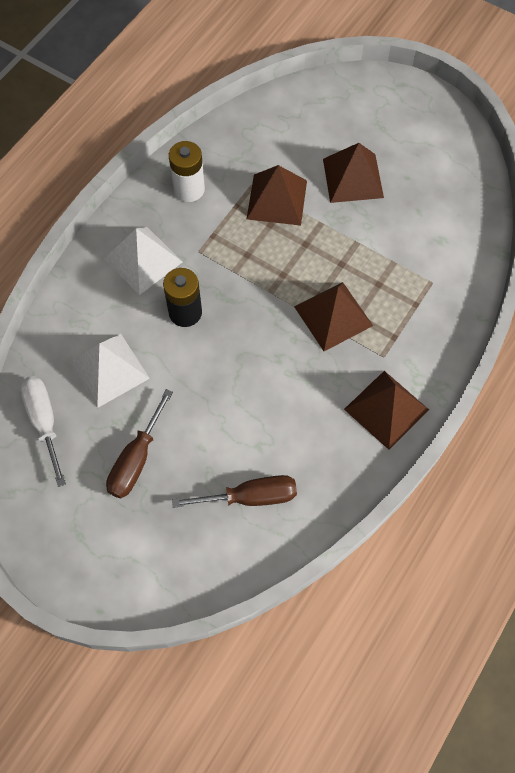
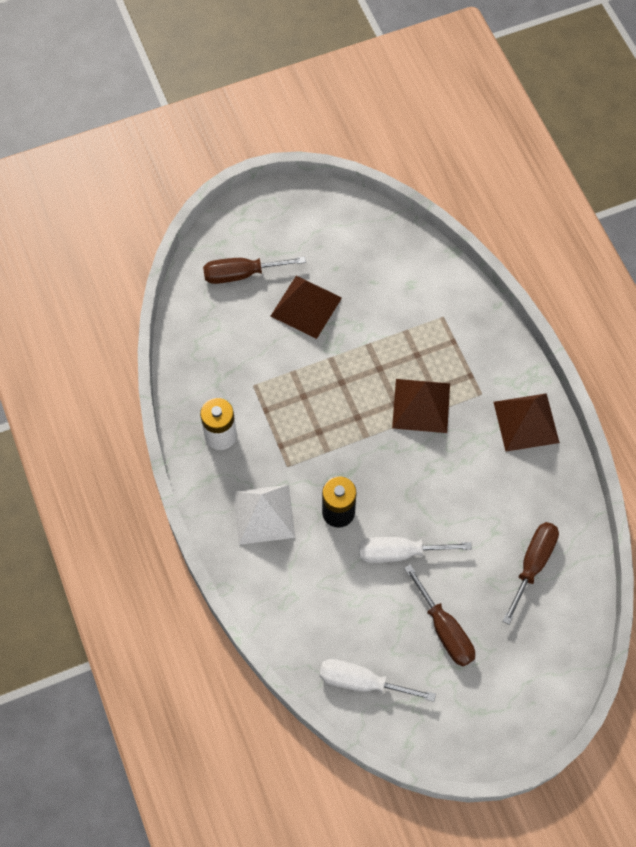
camera: 55 degrees left, 0 degrees up
white pyramid [70,334,150,408] -> none
brown pyramid [247,165,307,226] -> none
none -> brown screwdriver [203,257,306,284]
none -> white screwdriver [359,537,472,563]

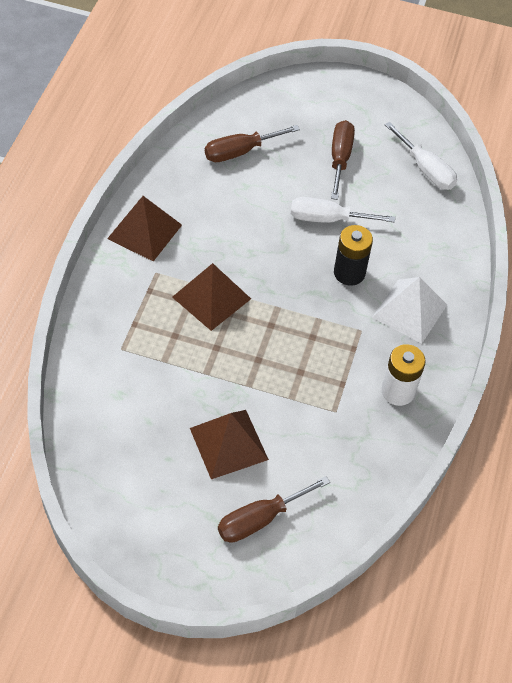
camera: 145 degrees left, 10 degrees down
brown screwdriver [203,257,306,284] -> brown screwdriver turned 120 degrees clockwise [218,476,330,543]
white screwdriver [359,537,472,563] -> white screwdriver turned 150 degrees clockwise [291,197,395,223]

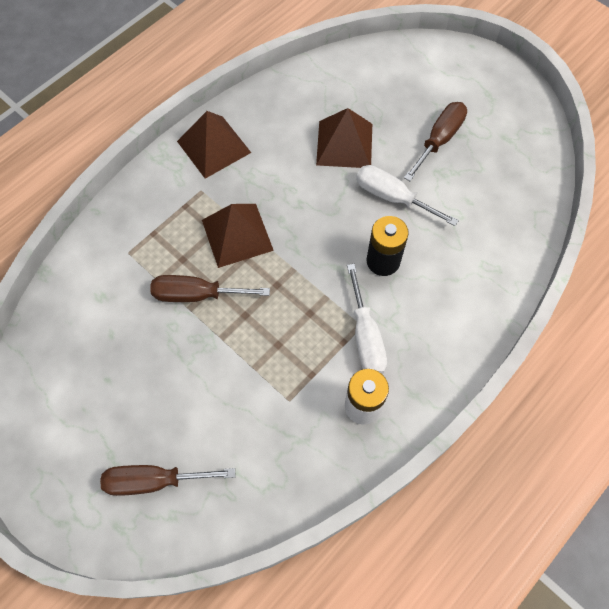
camera: 30 degrees right, 10 degrees up
brown pyramid [190,410,269,479] -> brown pyramid moved to [316,108,372,168]
brown screwdriver [205,125,300,162] -> brown screwdriver moved to [150,275,270,302]
white pyramid [372,277,447,343] -> none
white screwdriver [384,122,457,190] -> white screwdriver moved to [347,264,387,374]

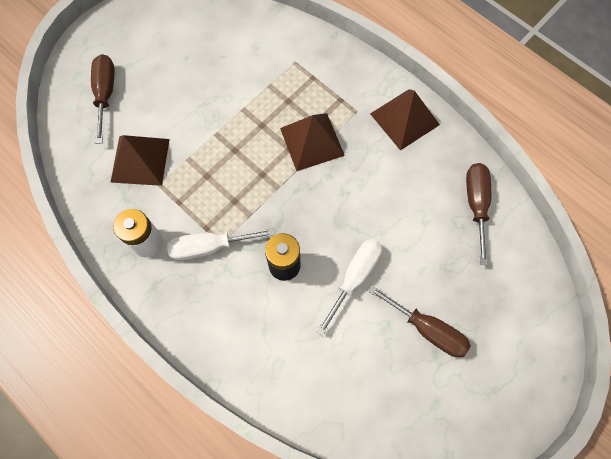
camera: 90 degrees right, 5 degrees up
brown screwdriver [150,275,270,302] -> brown screwdriver moved to [466,163,491,265]
brown pyramid [316,108,372,168] -> brown pyramid moved to [110,135,170,186]

